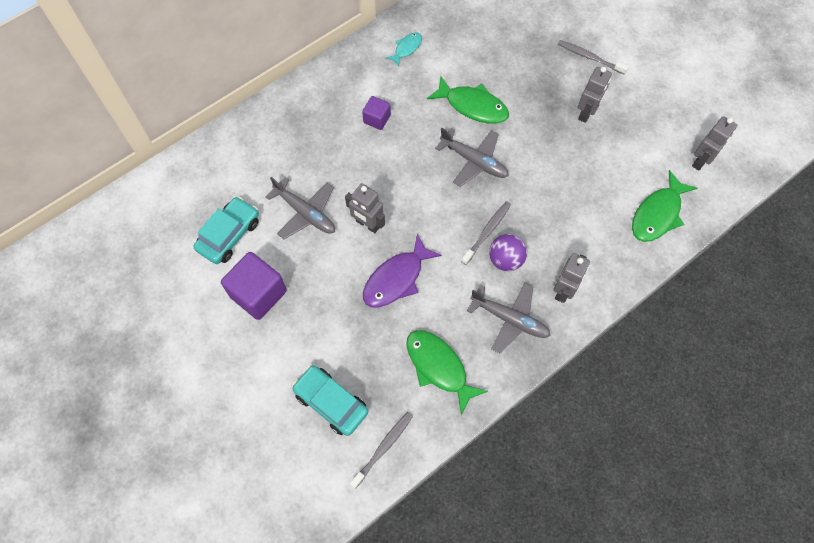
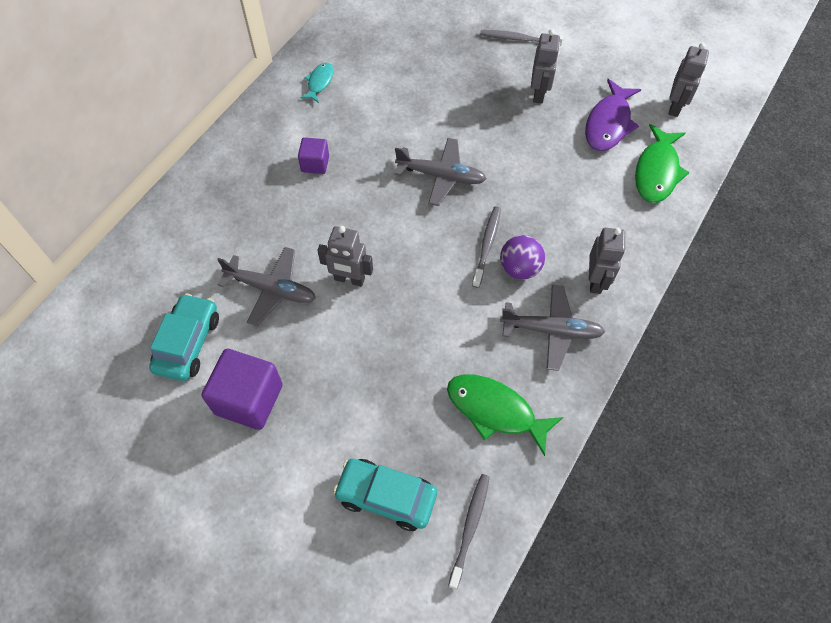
camera: 20 degrees left, 5 degrees down
purple fish [363,234,442,307] -> purple fish moved to [585,79,641,151]
green fish [427,76,509,124] -> none

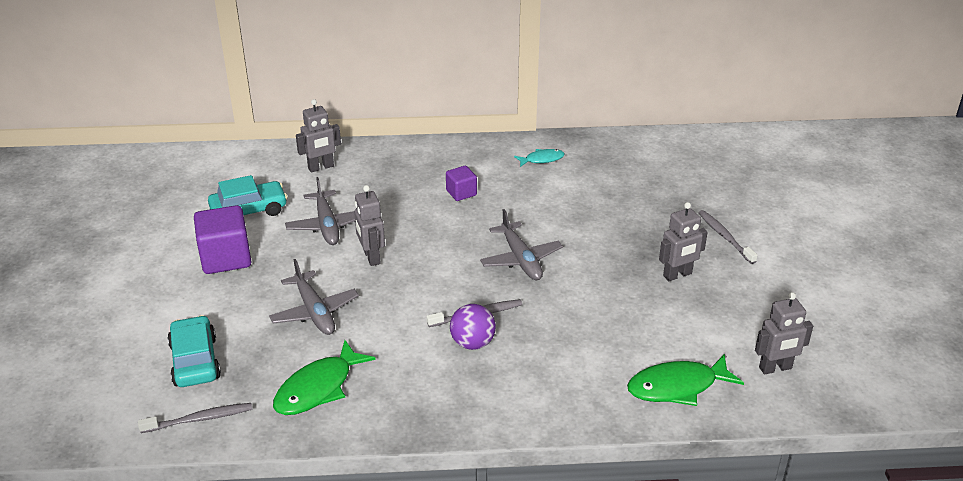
camera: 55 degrees right, 25 degrees down
green fish [447,374,563,456] -> green fish turned 135 degrees counterclockwise [273,340,376,415]
grey plane [500,285,605,371] -> grey plane moved to [269,259,359,335]
purple fish [585,79,641,151] -> none
grey robot [589,228,626,294] -> grey robot moved to [296,99,341,173]

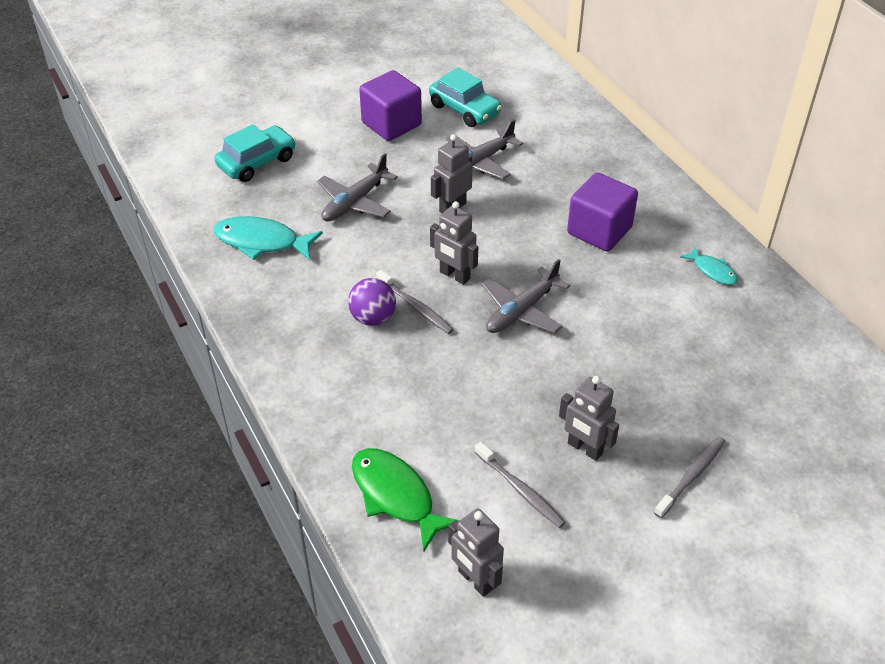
camera: 65 degrees right, 10 degrees up
grey toothbrush [138,403,253,433] -> grey toothbrush moved to [475,442,566,528]
green fish [273,340,376,415] -> turquoise fish [214,216,323,260]
grey robot [296,99,341,173] -> grey robot moved to [430,201,478,285]
purple cube [446,166,477,201] -> purple cube [567,173,638,251], size x1.82

